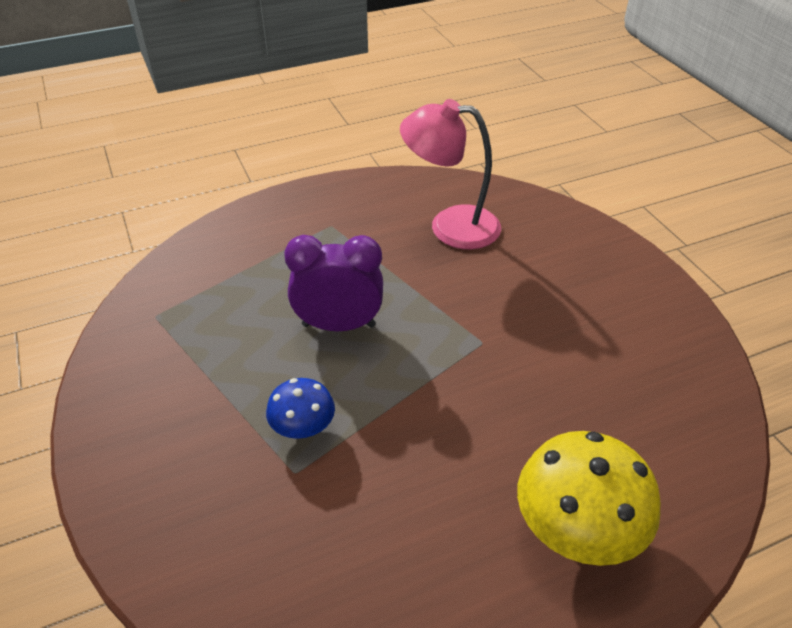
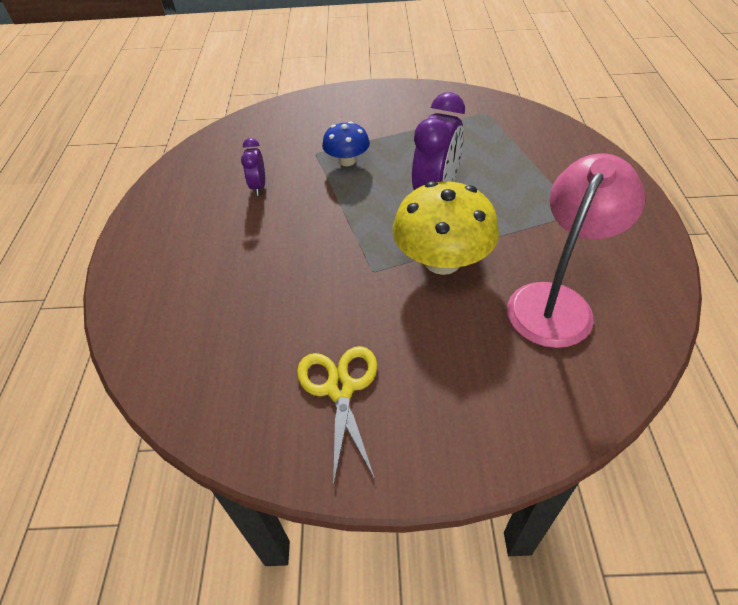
camera: 115 degrees right, 5 degrees up
yellow mushroom [517,431,661,566] -> yellow mushroom moved to [392,181,499,275]
none -> purple clock [241,138,265,196]
none -> yellow scissors [297,346,377,487]

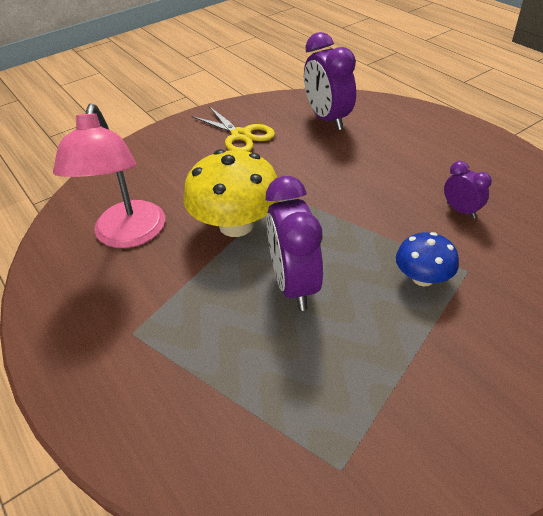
camera: 145 degrees right, 5 degrees down
none -> purple clock [304,32,356,130]

